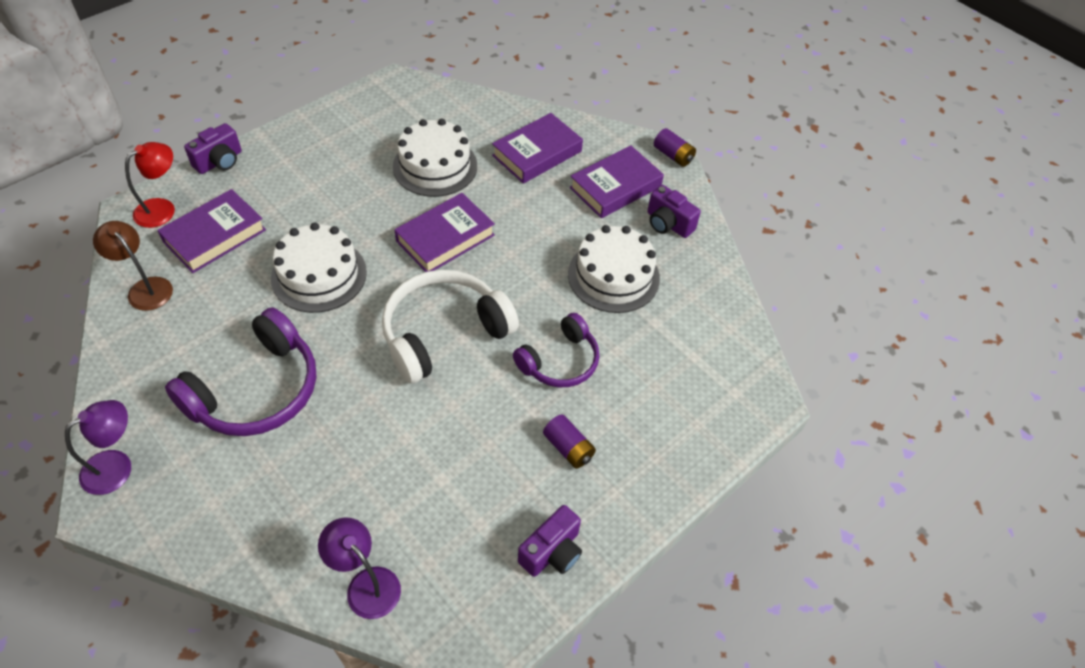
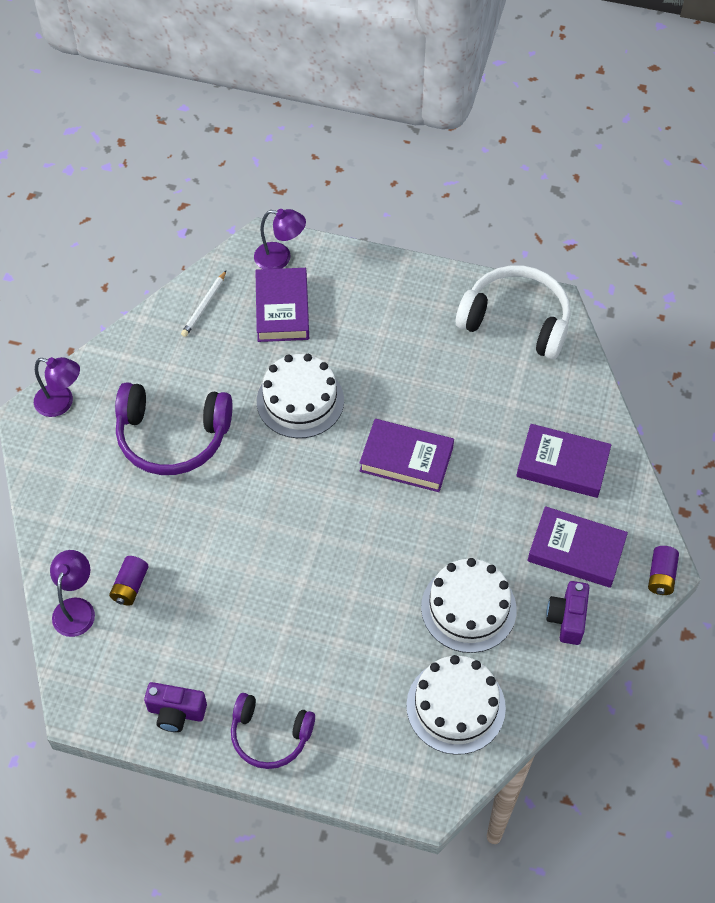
camera: 60 degrees right, 5 degrees up
brown lamp [93,221,173,311] -> white pencil [181,271,226,337]
red lamp [125,142,175,228] -> purple lamp [254,209,306,269]
purple book [157,189,266,273] -> purple book turned 75 degrees clockwise [255,268,309,342]
purple camera [184,123,242,174] -> none
white headphones [382,270,519,384] -> white headphones moved to [456,265,570,359]
white cake [393,119,477,197] -> white cake moved to [406,655,506,755]
purple headphones [513,313,599,387] -> purple headphones moved to [231,693,315,769]
purple battery [543,414,596,469] -> purple battery moved to [109,556,149,606]

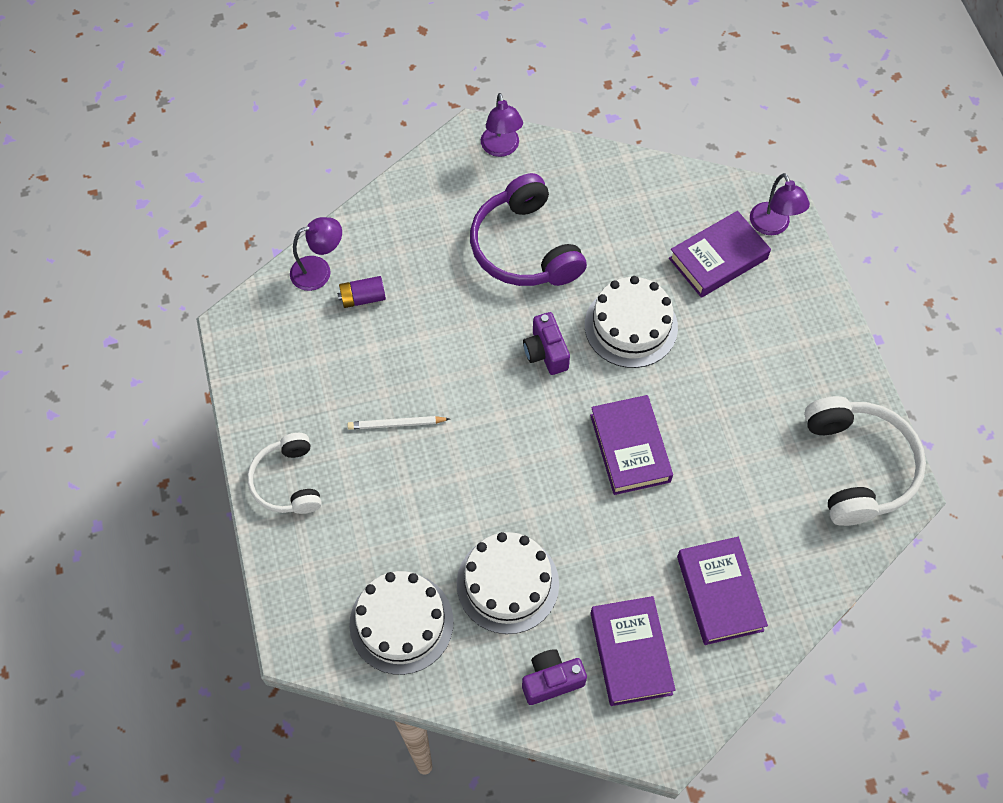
camera: 60 degrees right, 5 degrees up
purple camera [144,682,207,732] -> purple camera moved to [523,312,570,375]
white pencil [181,271,226,337] -> white pencil moved to [347,416,449,430]
purple headphones [231,693,315,769] -> white headphones [248,433,321,514]
purple battery [648,546,679,595] -> none

